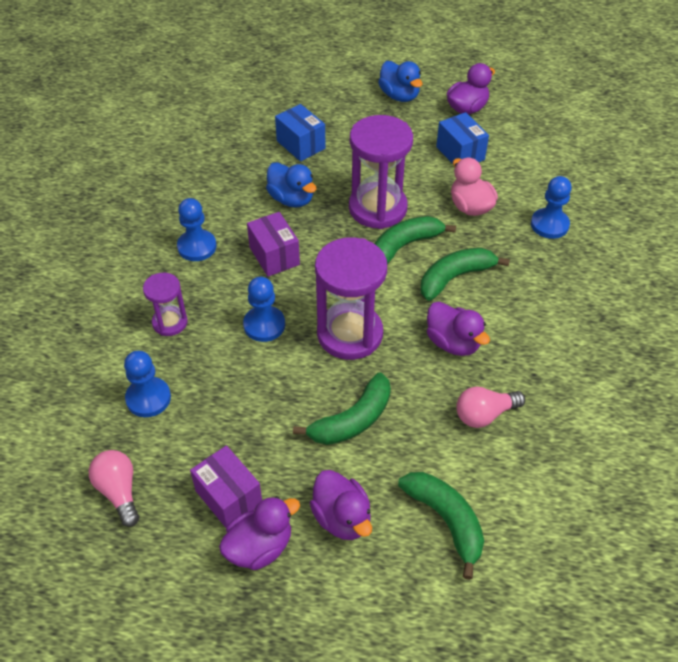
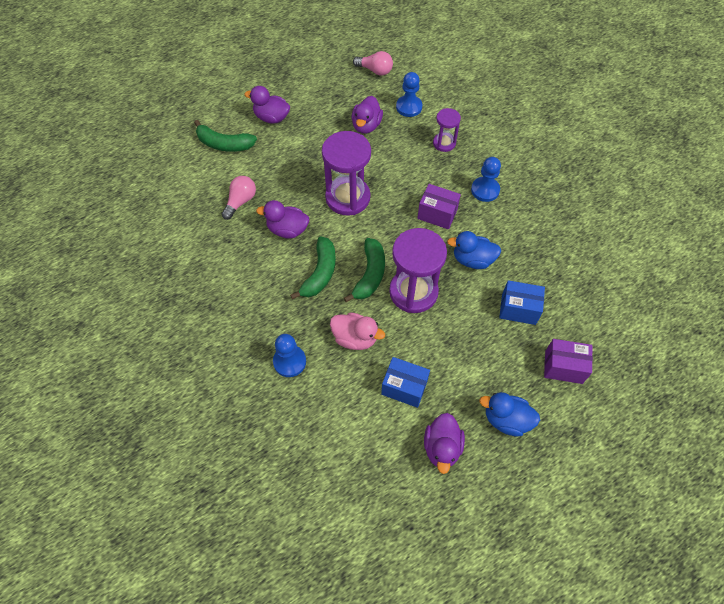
camera: 140 degrees right, 10 degrees up
purple box [190,445,262,529] -> purple box moved to [544,339,593,384]
purple duck [219,496,300,570] -> purple duck moved to [351,96,383,134]
blue pawn [243,277,285,342] -> none
green banana [293,373,391,445] -> none

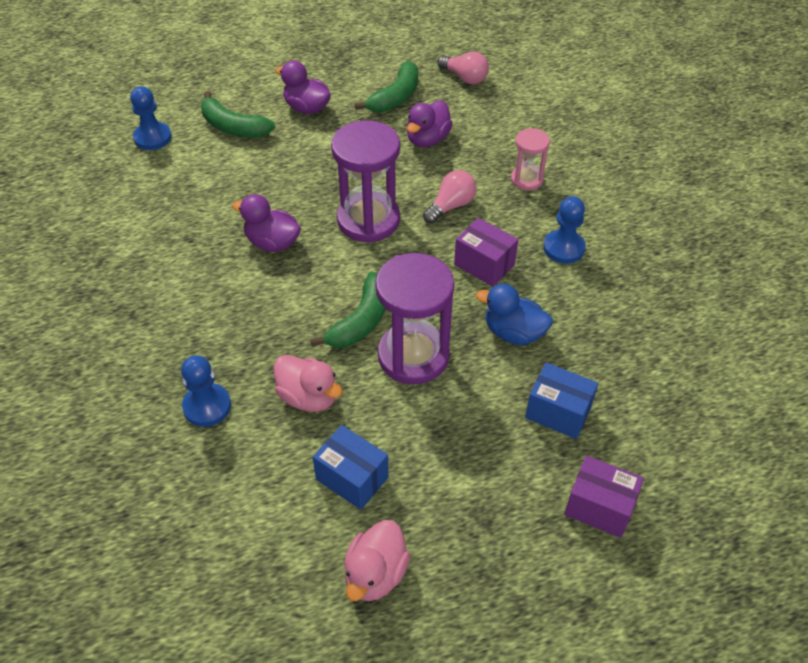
camera: 15 degrees right, 10 degrees down
pink light bulb [222,176,256,220] -> pink light bulb moved to [423,170,476,224]
green banana [290,236,336,300] -> green banana moved to [355,61,418,112]
blue pawn [396,72,422,117] -> blue pawn moved to [130,86,172,150]
purple duck [424,413,465,474] -> pink duck [344,520,410,601]
purple hourglass [433,108,461,152] -> pink hourglass [511,128,550,190]
blue duck [479,392,540,437] -> none

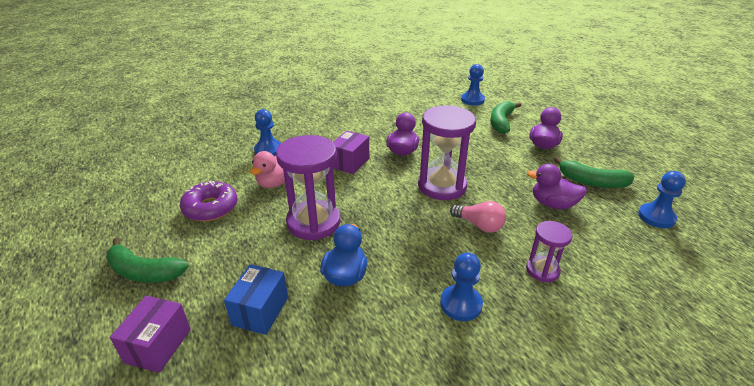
camera: 80 degrees right, 15 degrees down
green banana [310,272,386,348] -> green banana moved to [106,238,189,283]
blue box [313,425,389,510] -> purple donut [180,180,237,222]
pink duck [344,520,410,601] -> none
pink light bulb [437,51,489,84] -> blue pawn [638,171,686,228]
purple box [454,218,518,287] -> purple box moved to [333,131,369,174]
pink hourglass [511,128,550,190] -> purple hourglass [526,221,572,282]

